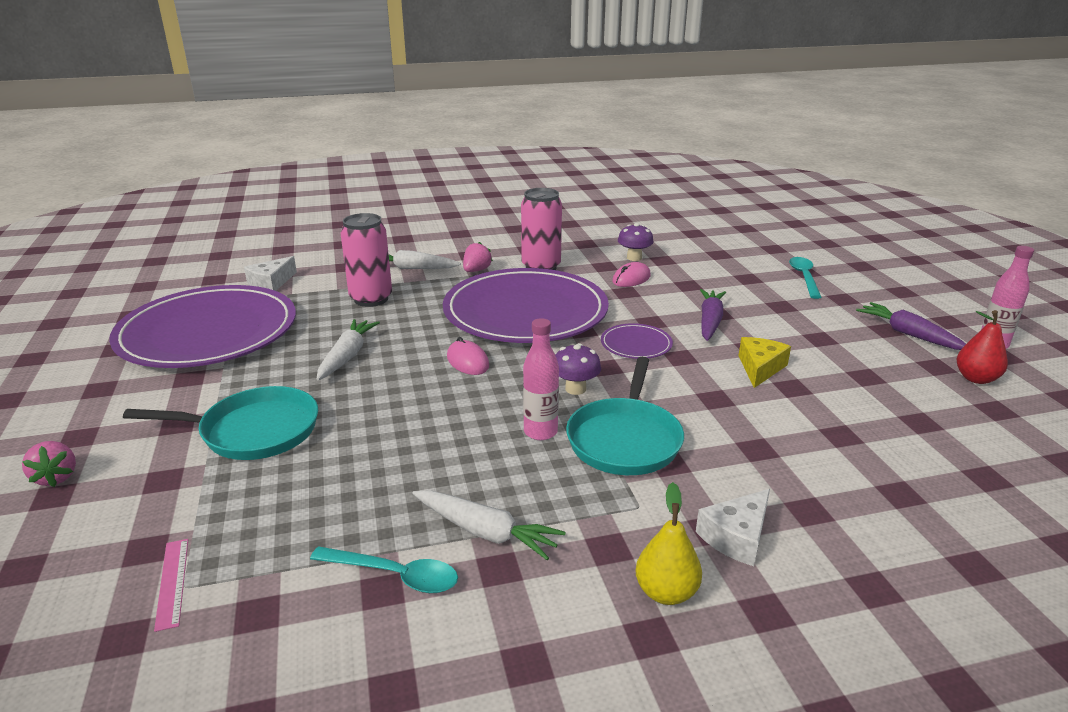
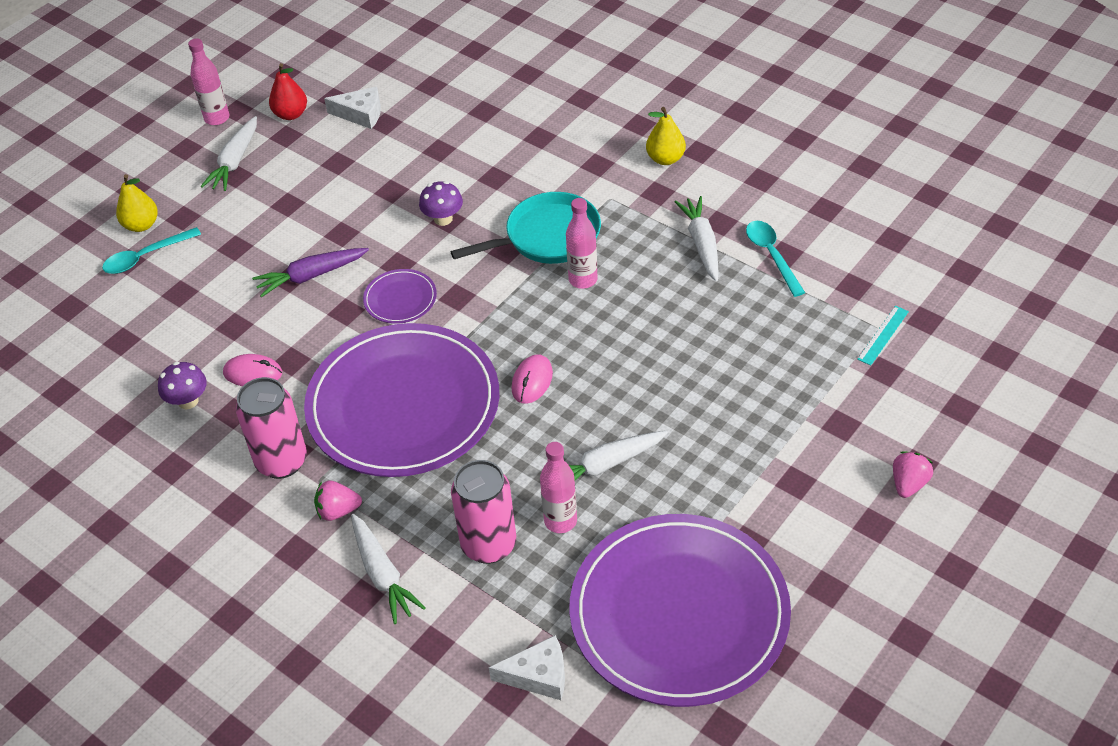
camera: 125 degrees left, 20 degrees up
turquoise pan [123,386,318,460] -> none
pink ruler [154,539,188,632] -> turquoise ruler [857,306,909,366]
purple mushroom [555,343,601,395] -> purple mushroom moved to [419,181,463,226]
white cheese [696,489,770,566] -> white cheese moved to [324,87,381,129]
yellow cheese [738,337,791,388] -> none
purple carrot [856,302,966,350] -> white carrot [201,116,257,191]
none -> yellow pear [116,174,158,232]
none -> pink bottle [540,442,577,533]

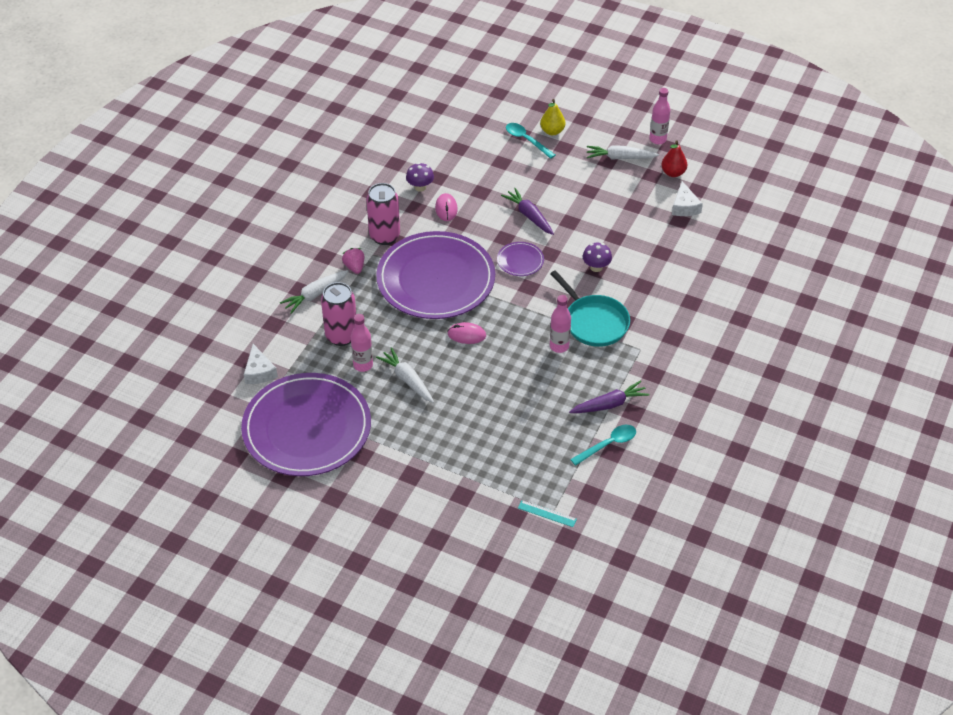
camera: 75 degrees right, 0 degrees up
yellow pear [646,107,686,165] -> none
white carrot [674,196,718,281] -> purple carrot [569,380,650,413]
pink strawberry [893,451,933,498] -> none

